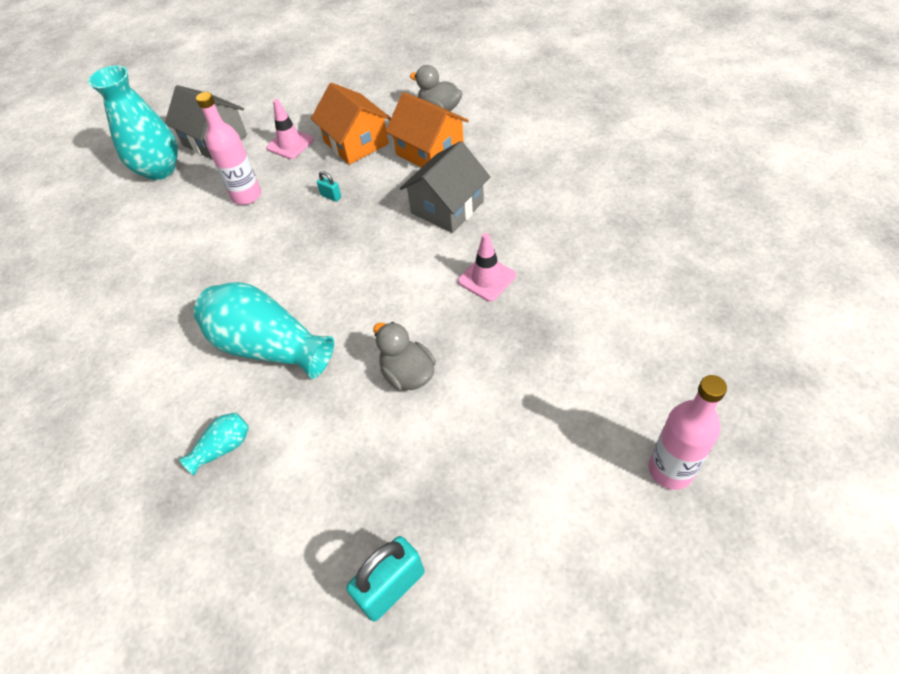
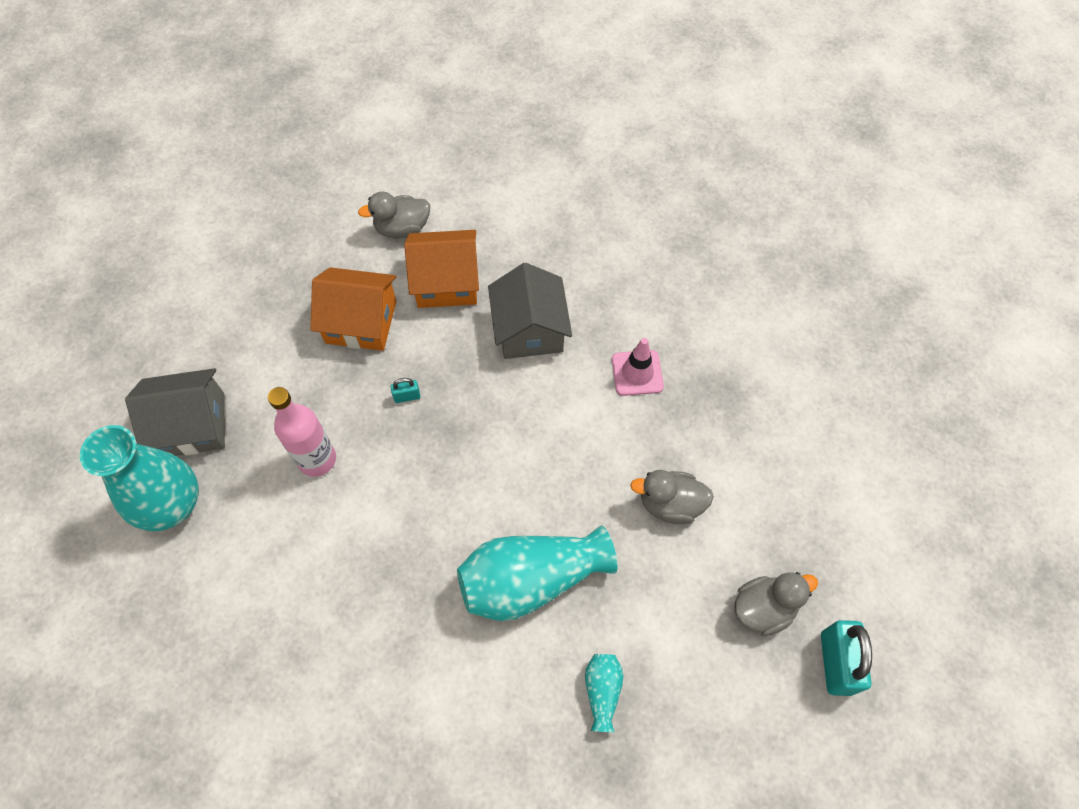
camera: 50 degrees left, 10 degrees up
pink traffic cone [266,99,314,159] -> none
pink bottle [649,375,727,490] -> none
none -> grey duck [734,572,818,636]

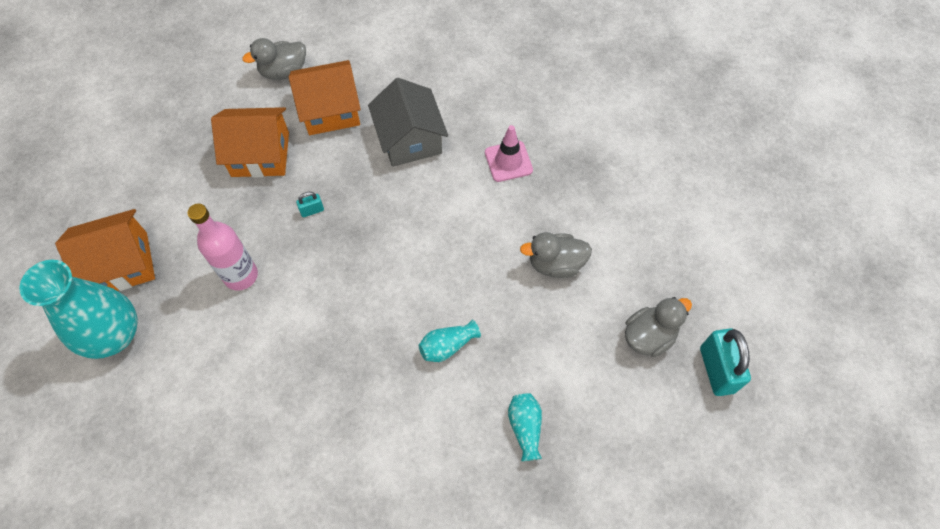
camera: 10 degrees left, 0 degrees up
grey house [125,368,225,456] -> orange house [55,209,155,291]
turquoise vase [457,525,617,621] -> turquoise vase [419,319,481,362], size x0.46

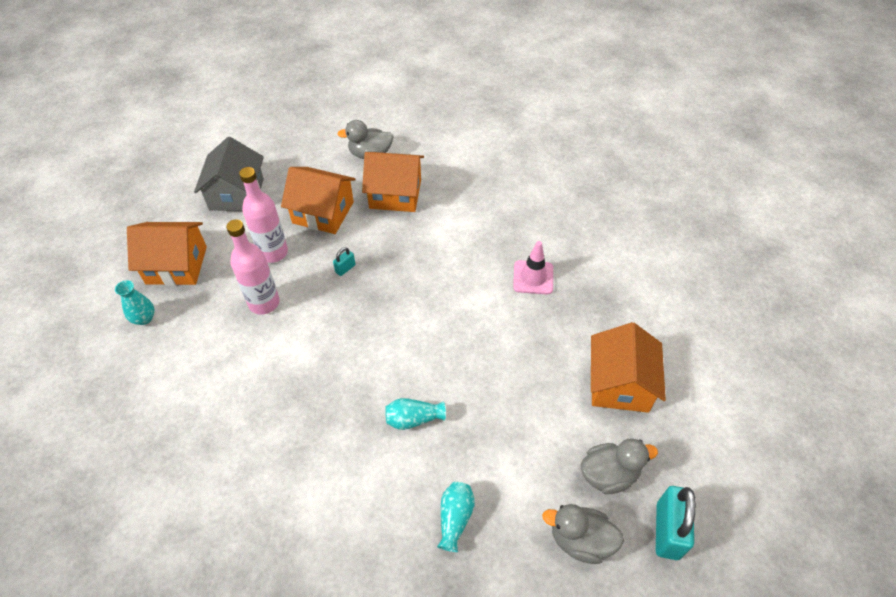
camera: 20 degrees right, 10 degrees down
turquoise vase [19,260,138,359] -> turquoise vase [115,280,155,325], size x0.46
turquoise padlock [296,192,324,217] -> turquoise padlock turned 45 degrees counterclockwise [333,247,355,276]
grey house [368,78,448,167] -> grey house moved to [194,137,264,211]
grey duck [520,232,592,278] -> grey duck moved to [542,504,624,564]
none -> pink bottle [239,167,288,263]
none -> orange house [591,322,666,413]

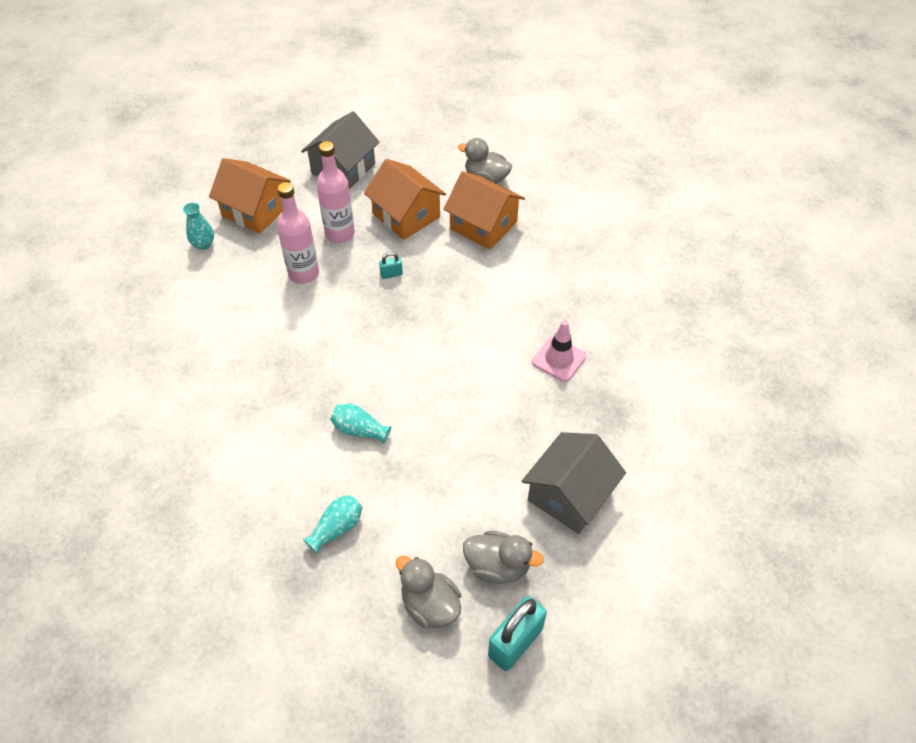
camera: 30 degrees right, 0 degrees up
orange house [591,322,666,413] -> grey house [522,432,626,534]

